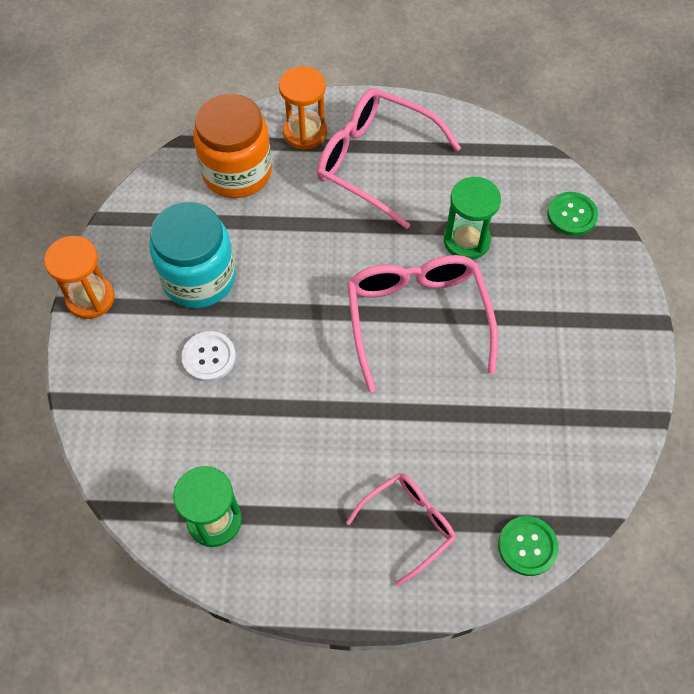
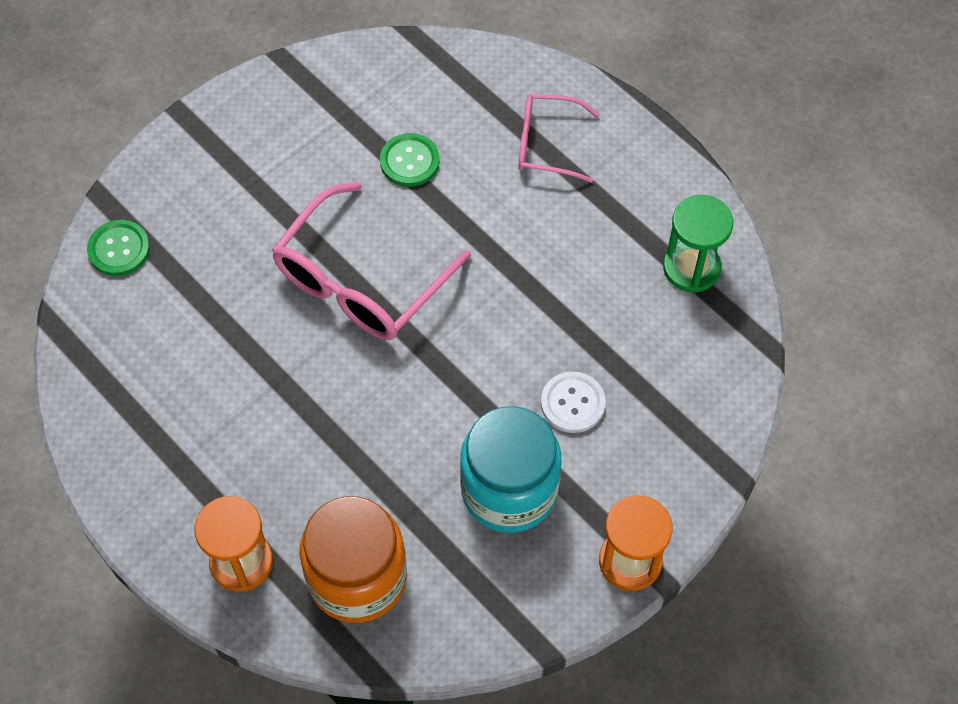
camera: 135 degrees left, 0 degrees up
pink glasses [317,88,461,229] -> none
green hourglass [444,177,501,260] -> none
green button [498,516,559,576] -> green button moved to [380,133,440,187]

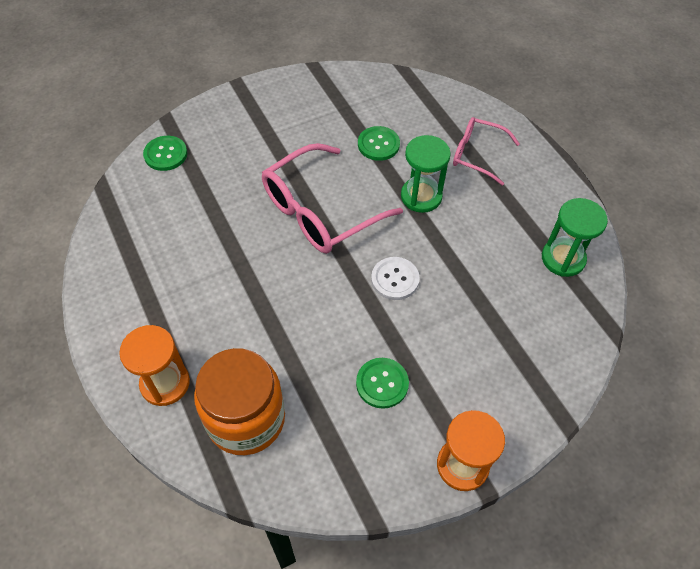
camera: 15 degrees right, 5 degrees down
turquoise jar [460,406,562,533] -> green button [356,358,409,409]
white button [541,372,606,433] -> white button moved to [371,257,419,300]
none -> green hourglass [401,135,451,213]

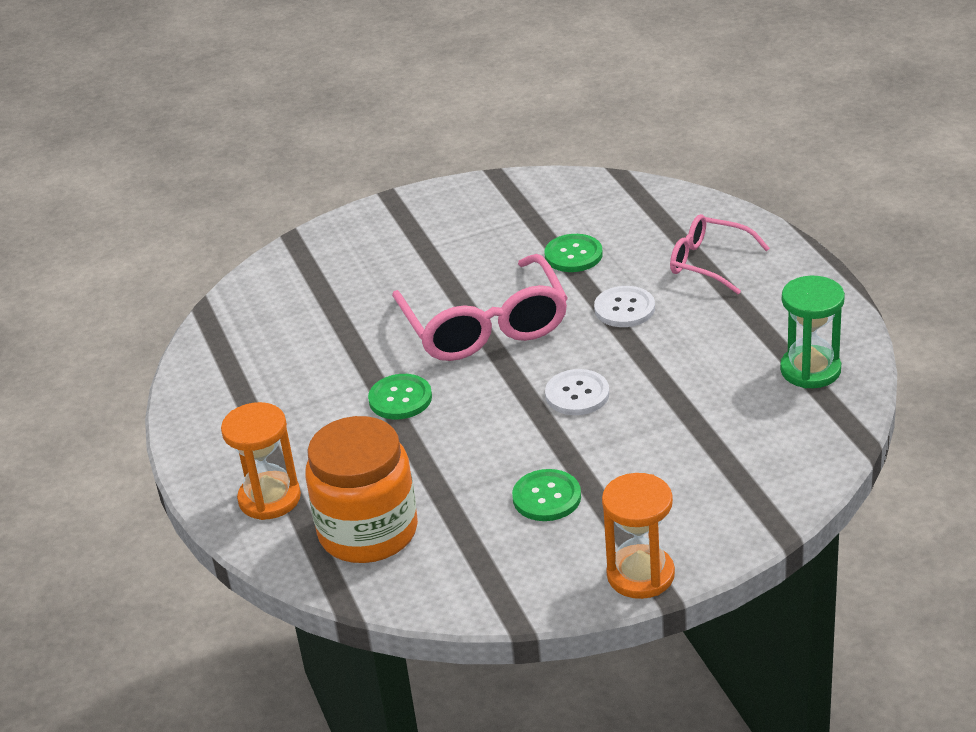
camera: 10 degrees right, 20 degrees down
green button [143,136,187,171] -> green button moved to [368,374,432,419]
pink glasses [262,143,403,254] -> pink glasses turned 75 degrees counterclockwise [392,254,568,361]
green hourglass [401,135,451,213] -> white button [594,286,655,327]

